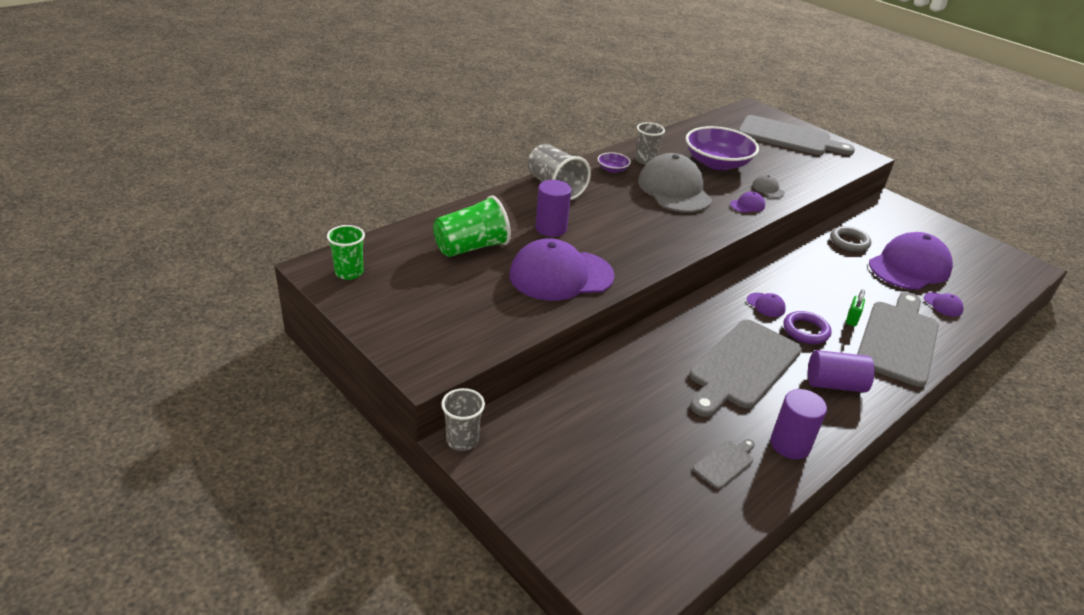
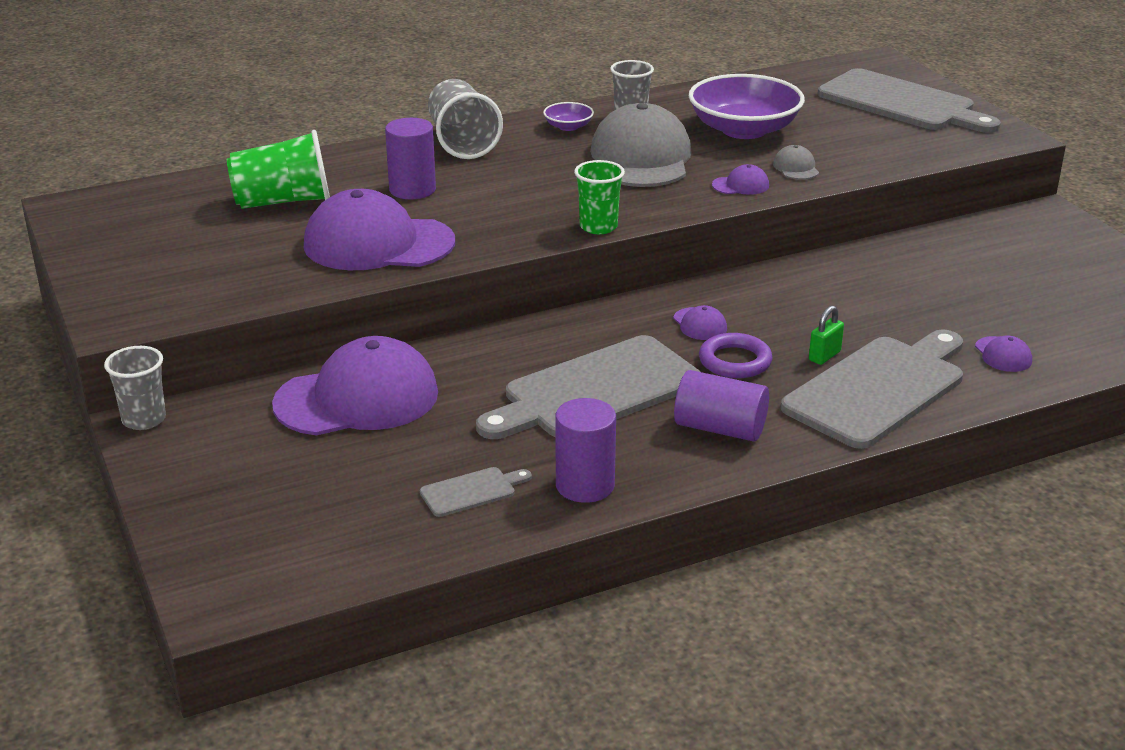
camera: 20 degrees right, 5 degrees down
green cup [327,225,365,280] -> green cup moved to [574,160,625,234]
grey ring [830,226,871,252] -> none
purple cap [869,232,953,290] -> purple cap moved to [272,336,438,436]

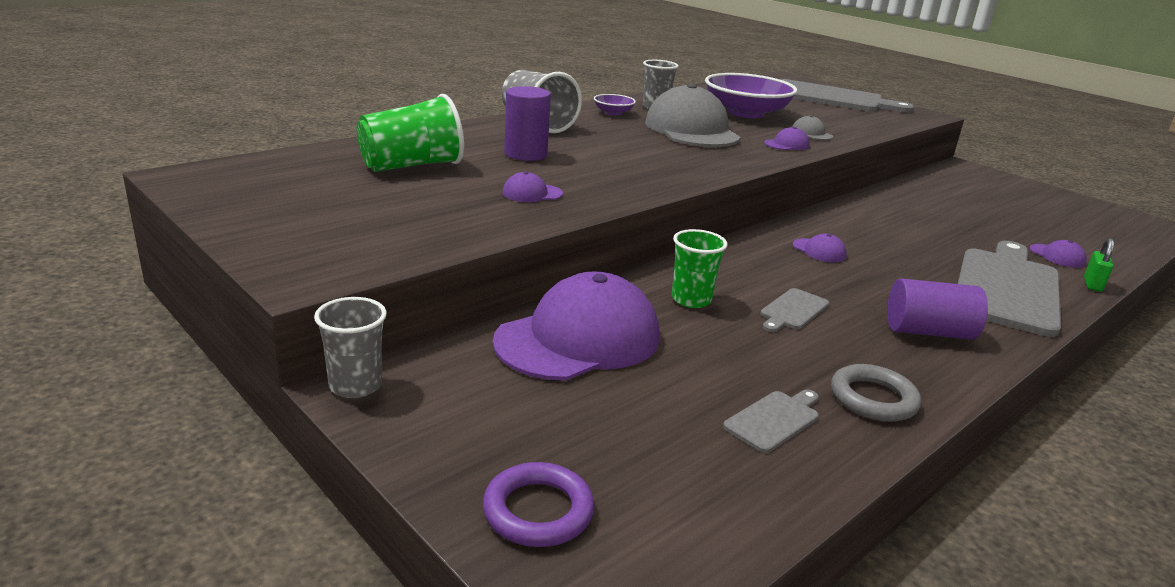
camera: 20 degrees left, 5 degrees down
purple cap [304,189,455,270] -> purple cap [503,172,563,202], size x0.41
grey cutting board [476,335,701,439] -> grey cutting board [760,288,829,332], size x0.43
purple cylinder [556,398,616,503] -> grey ring [831,364,921,422]
green cup [574,160,625,234] -> green cup moved to [672,229,728,308]
purple ring [699,333,772,378] -> purple ring moved to [483,462,595,547]
green padlock [809,306,844,365] -> green padlock moved to [1084,238,1114,292]

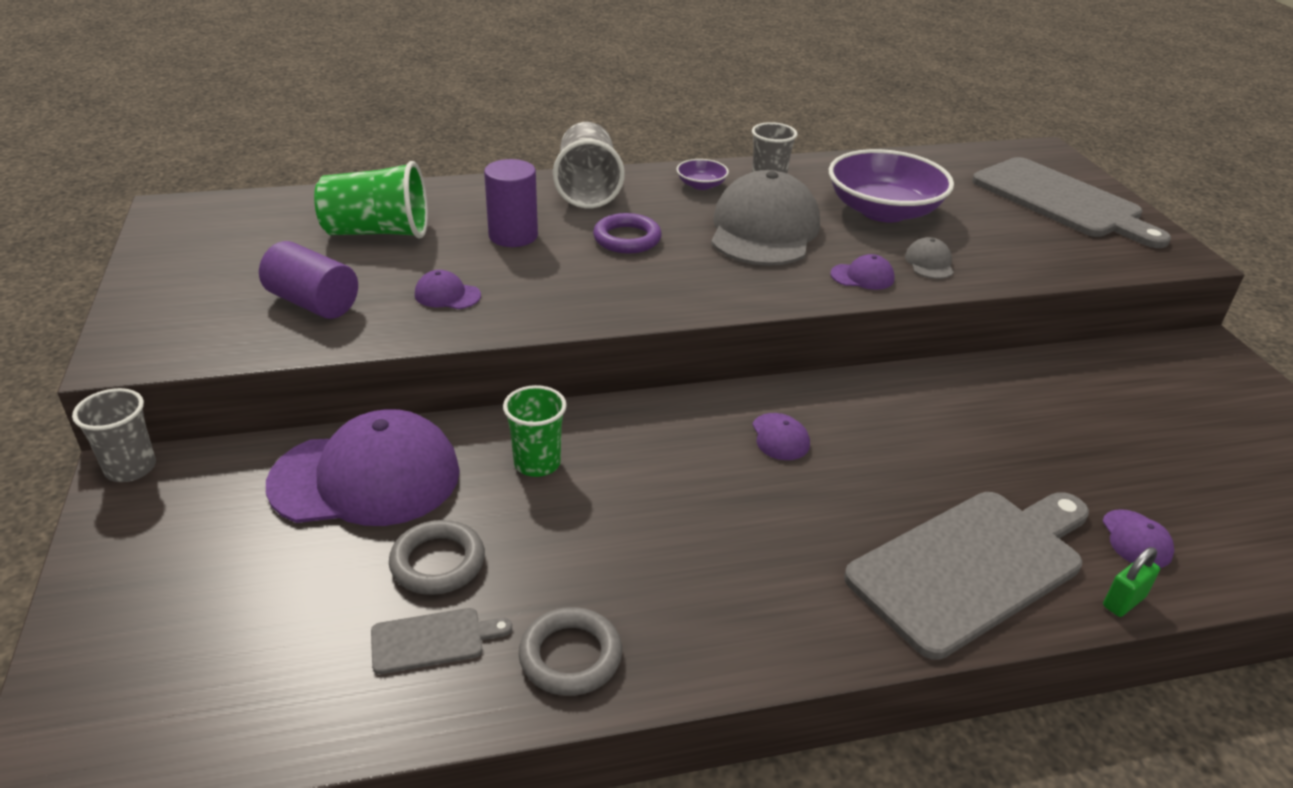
camera: 30 degrees right, 10 degrees up
purple ring [483,462,595,547] -> purple ring moved to [593,213,662,253]
grey cutting board [760,288,829,332] -> none
purple cylinder [887,278,988,340] -> purple cylinder moved to [259,241,358,319]
none -> grey ring [389,520,485,595]

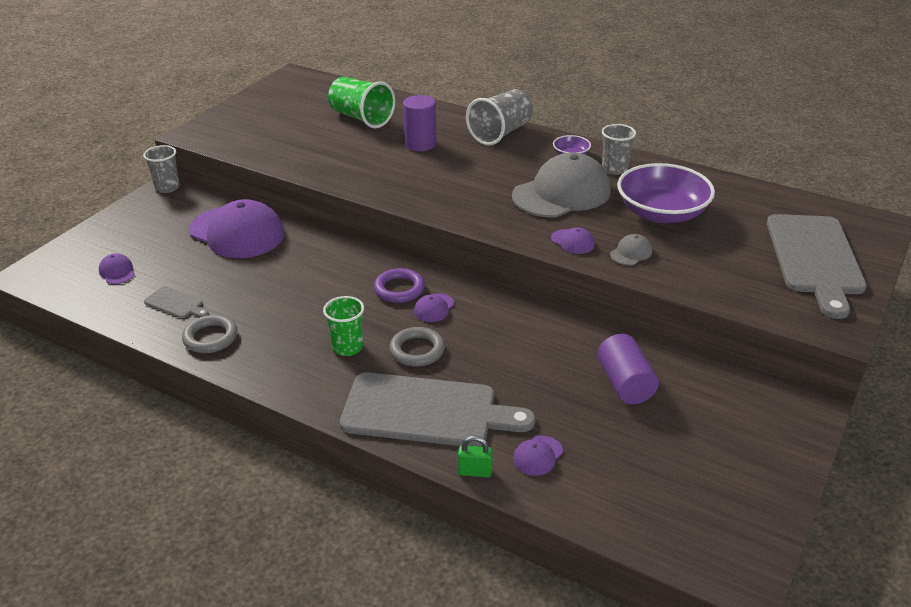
camera: 45 degrees right, 0 degrees up
purple cylinder [259,241,358,319] -> purple cylinder moved to [597,334,659,404]
grey ring [389,520,485,595] -> grey ring moved to [389,327,445,367]
purple cap [415,270,481,309] -> purple cap moved to [98,253,135,284]
green cup [503,385,567,477] -> green cup moved to [323,296,364,356]
purple ring [593,213,662,253] -> purple ring moved to [374,268,425,303]

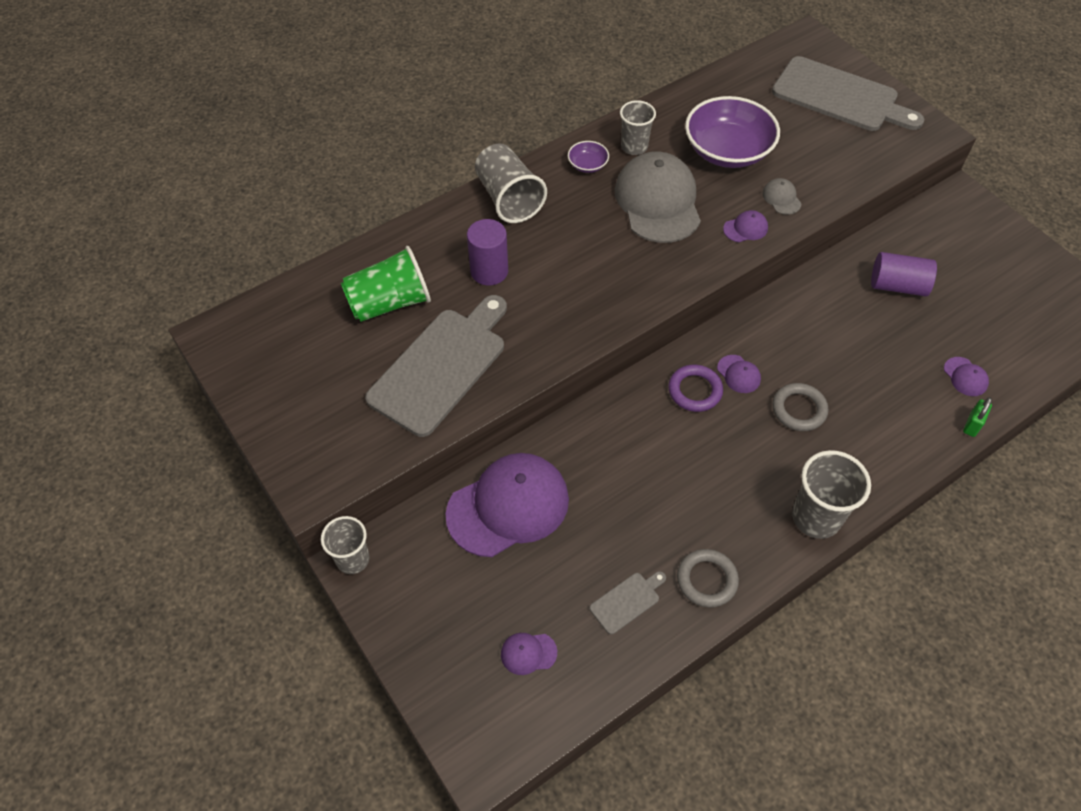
camera: 65 degrees left, 20 degrees up
green cup [323,296,364,356] -> none
grey cutting board [340,372,535,446] -> grey cutting board moved to [365,295,507,437]
none -> grey cup [792,450,871,539]

